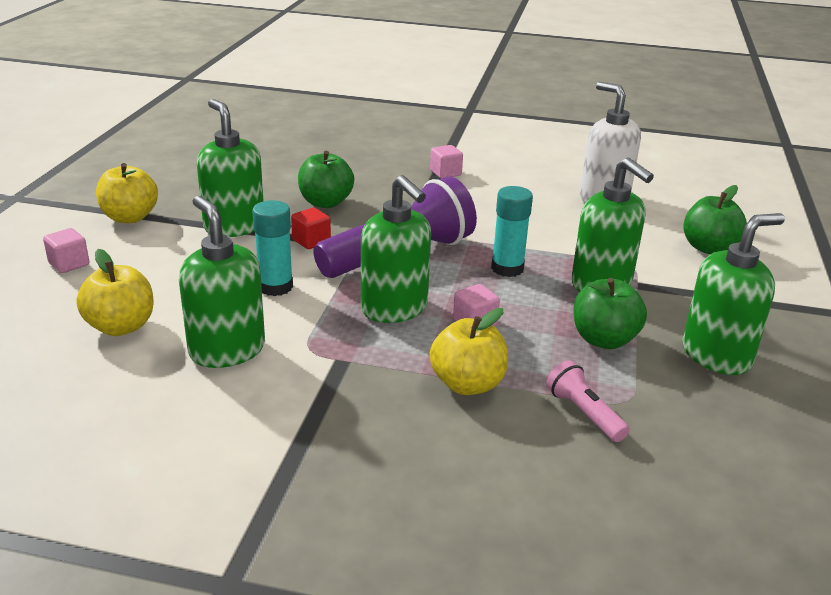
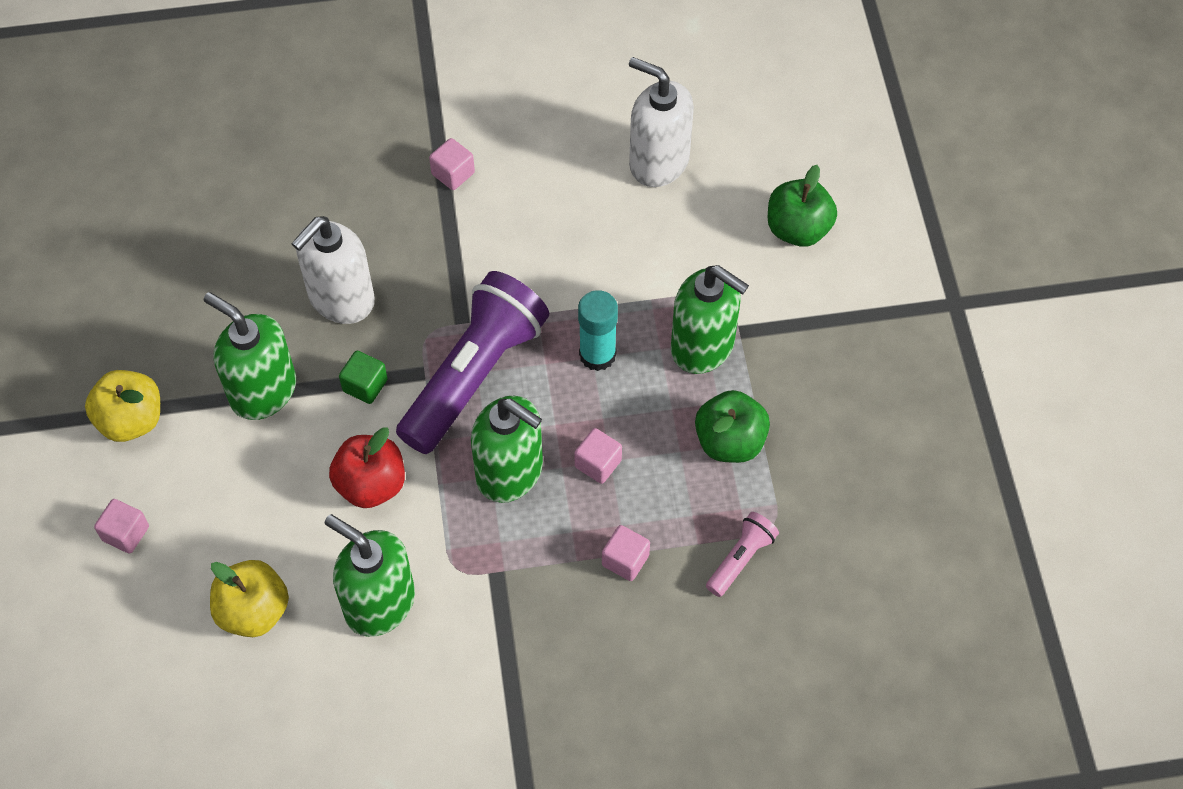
camera: 20 degrees left, 30 degrees up
turquoise glue stick [252,200,293,296] -> red apple [329,427,405,508]
red cube [291,208,331,249] -> green cube [339,351,388,404]
green apple [298,151,354,208] -> white soap dispenser [291,216,375,324]
yellow apple [430,308,508,395] -> pink cube [602,525,650,581]
pink flashlight [547,361,630,442] -> pink flashlight turned 90 degrees clockwise [706,512,779,597]
green soap dispenser [682,213,785,375] -> none

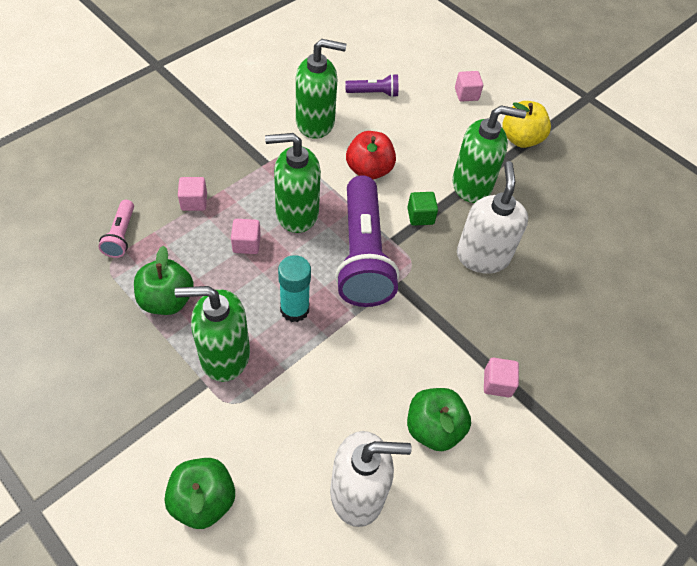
camera: 140 degrees right, 5 degrees down
yellow apple [210,560,289,637] -> purple flashlight [345,74,398,97]
none -> green apple [407,388,471,451]

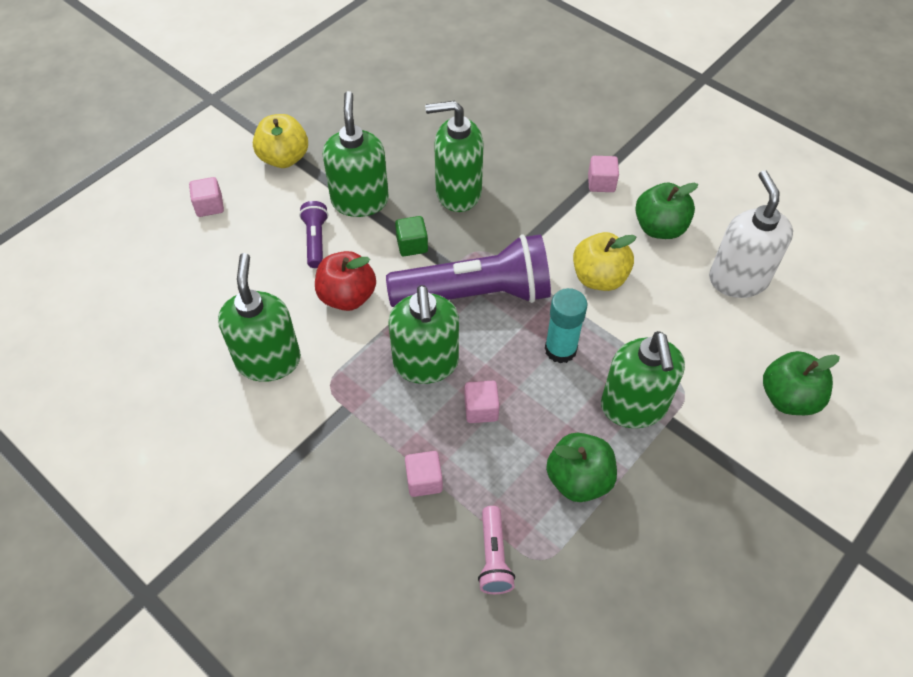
camera: 90 degrees left, 0 degrees up
pink flashlight [98,200,134,258] -> pink flashlight turned 90 degrees clockwise [478,506,515,594]
purple flashlight [345,74,398,97] -> purple flashlight moved to [299,201,328,268]
white soap dispenser [457,161,528,274] -> green soap dispenser [425,101,484,212]
none -> yellow apple [573,232,636,291]

